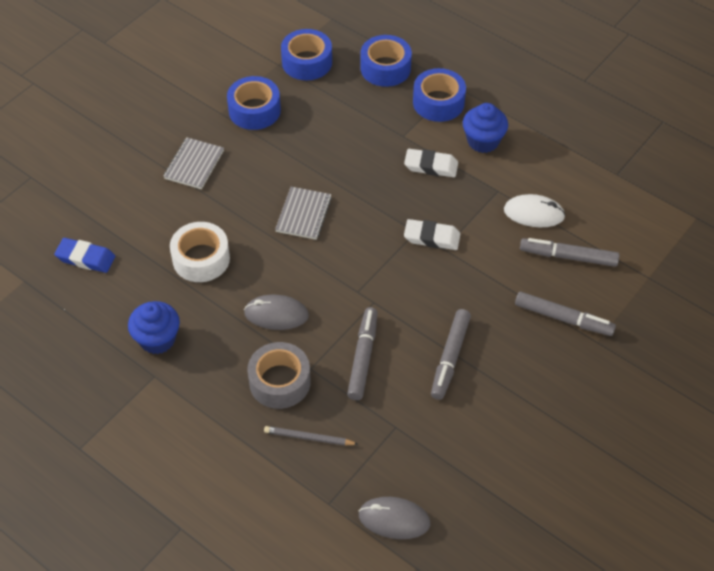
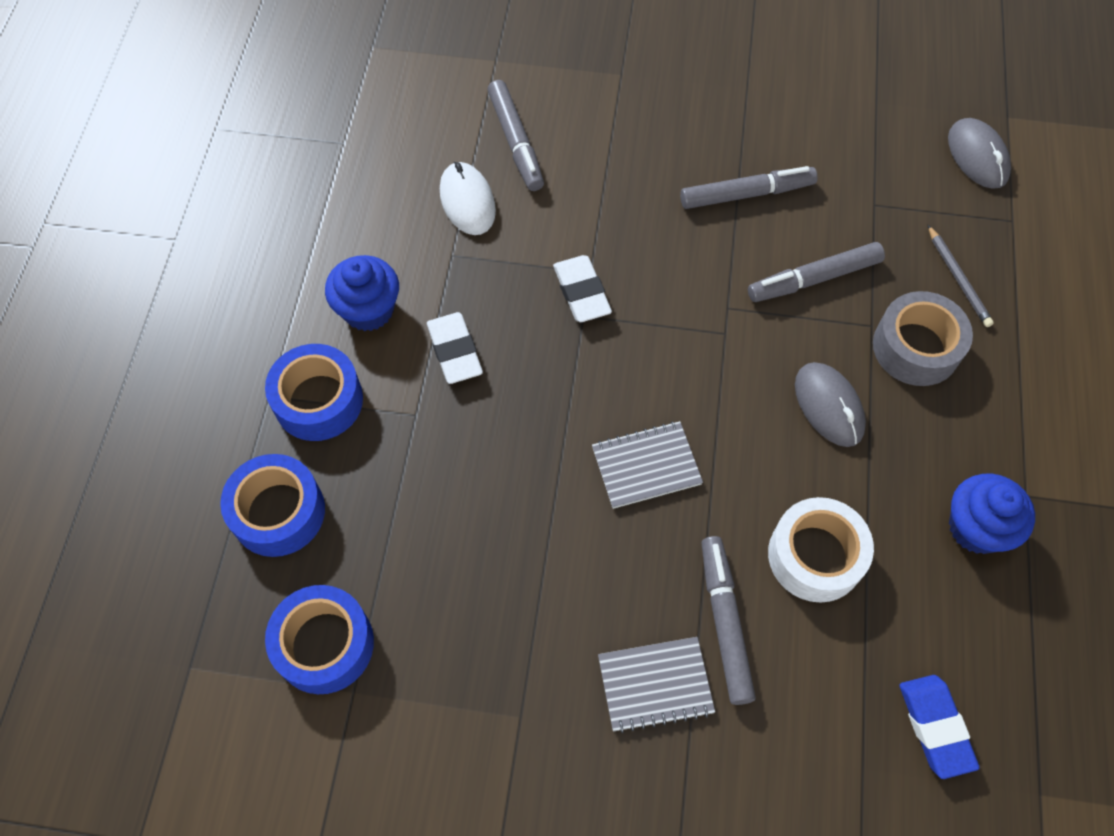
camera: 120 degrees left, 10 degrees up
blue tape [227,76,281,130] -> none
grey marker [515,291,616,336] -> grey marker moved to [702,536,756,705]

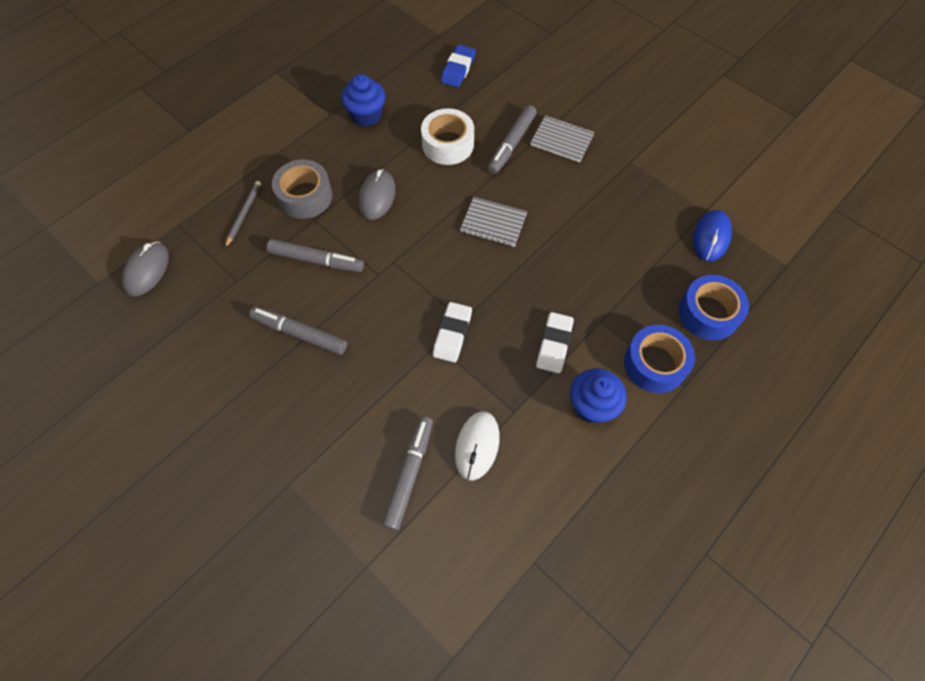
camera: 145 degrees left, 0 degrees up
blue tape [265,585,374,694] -> blue mouse [693,210,732,261]

